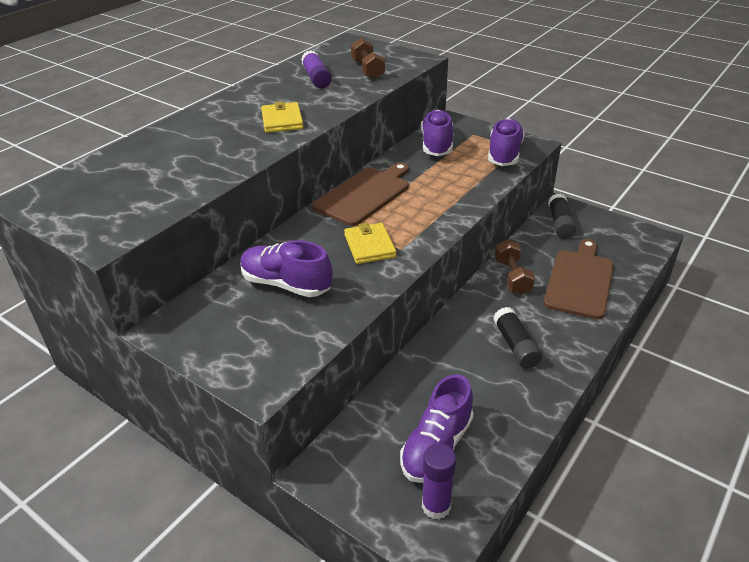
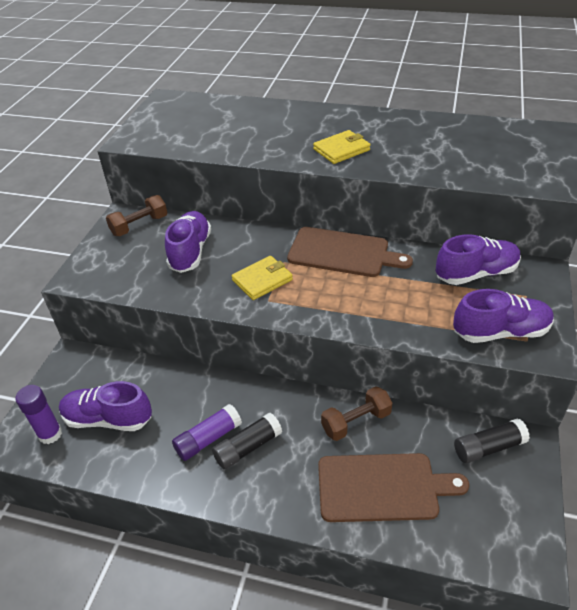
camera: 70 degrees right, 5 degrees up
purple glue stick [301,50,332,89] -> purple glue stick moved to [172,404,242,461]
brown dumbbell [351,38,385,79] -> brown dumbbell moved to [106,195,167,236]

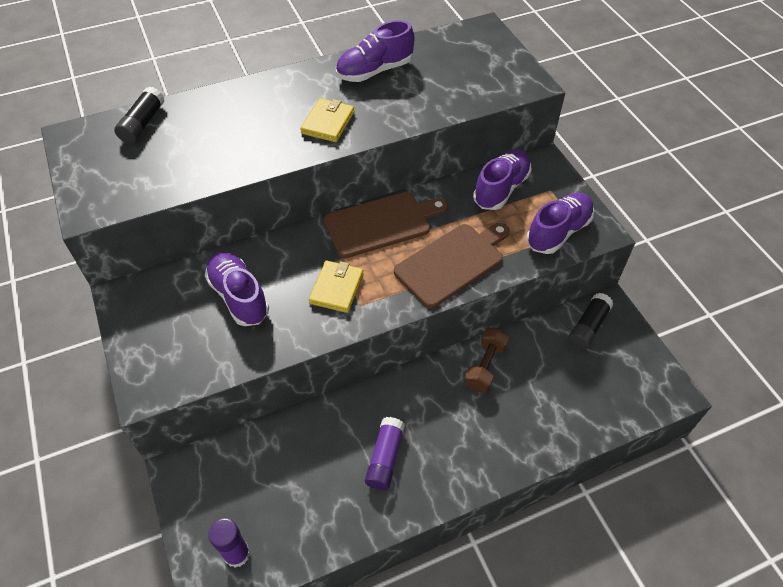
camera: 40 degrees left, 10 degrees up
purple shoe [59,381,152,431] -> purple shoe moved to [336,20,414,82]
brown dumbbell [106,195,167,236] -> none
black glue stick [212,413,282,470] -> black glue stick moved to [114,87,165,144]
brown cutting board [318,453,469,522] -> brown cutting board moved to [394,223,510,308]

